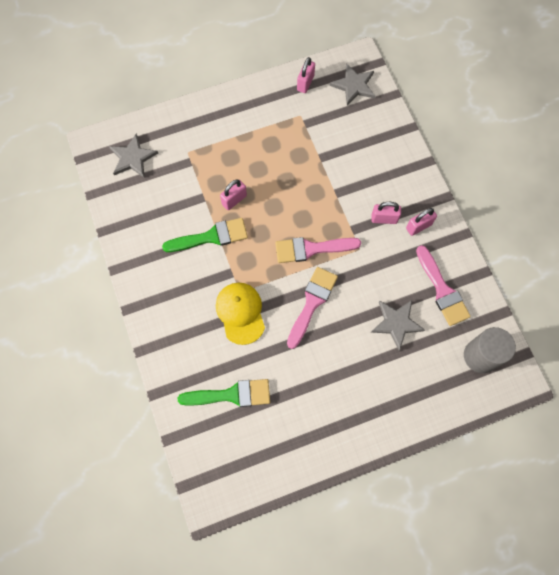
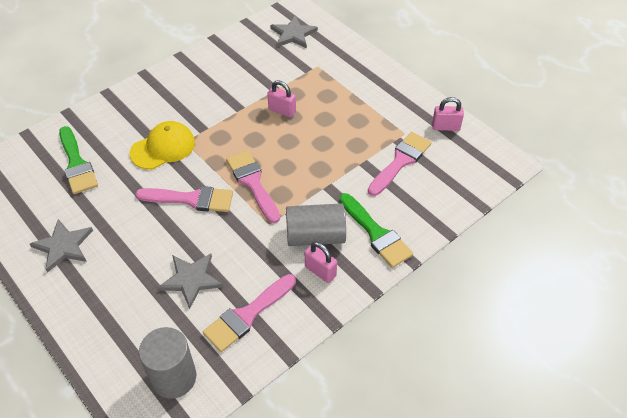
camera: 70 degrees right, 20 degrees down
green brush [162,218,248,252] -> green brush moved to [339,193,413,268]
grey star [329,63,375,106] -> grey star moved to [30,219,93,273]
pink padlock [371,202,401,224] -> grey cylinder [286,203,346,246]
none -> pink brush [368,132,432,196]

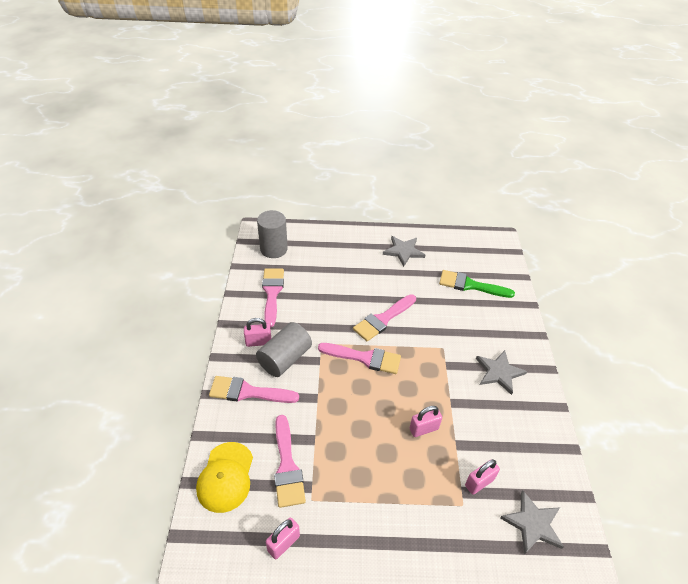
camera: 130 degrees right, 5 degrees down
yellow cap [130,121,195,170] -> yellow cap moved to [196,442,253,513]
grey star [157,253,223,309] -> grey star moved to [476,350,527,395]
green brush [339,193,413,268] -> pink brush [209,376,299,403]
none -> pink padlock [465,459,500,495]

